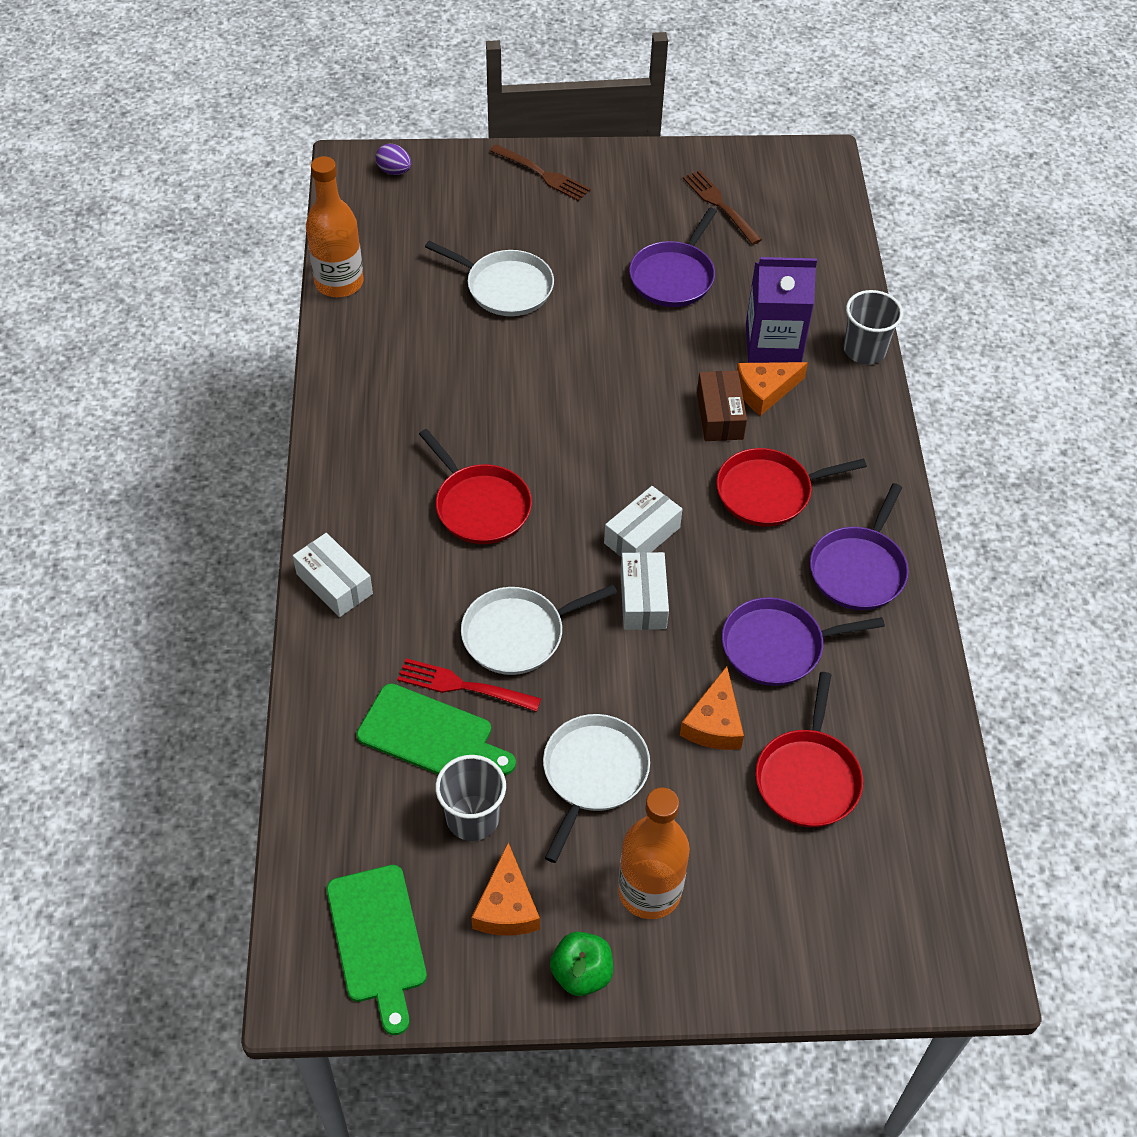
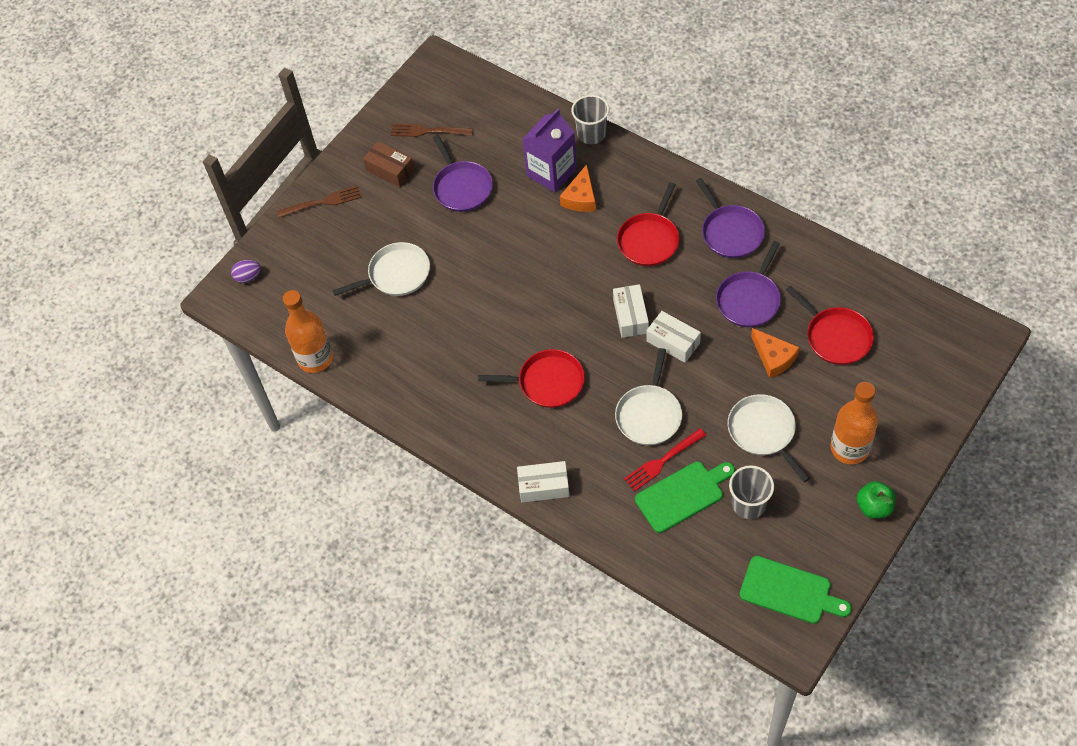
camera: 45 degrees left, 5 degrees up
orange cheese [471,843,540,936] -> none
brown box [697,370,747,441] -> brown box moved to [363,141,415,187]

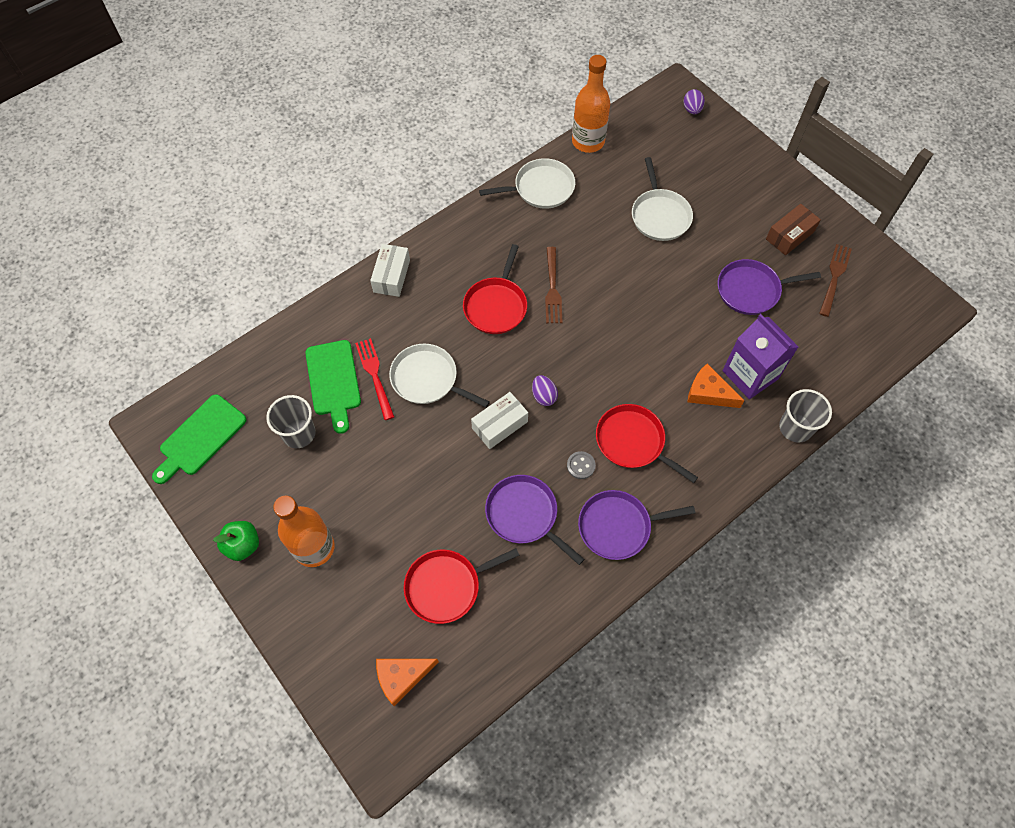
camera: 100 degrees right, 5 degrees up
brown fork [277,186,361,218] -> brown fork moved to [545,247,563,323]
white box [613,284,649,338] -> purple egg [532,375,558,406]
white pan [728,394,810,482] -> white pan moved to [479,158,575,209]
orange cheese [751,328,800,378] -> orange cheese moved to [376,659,439,706]
none -> grey button [567,451,596,479]

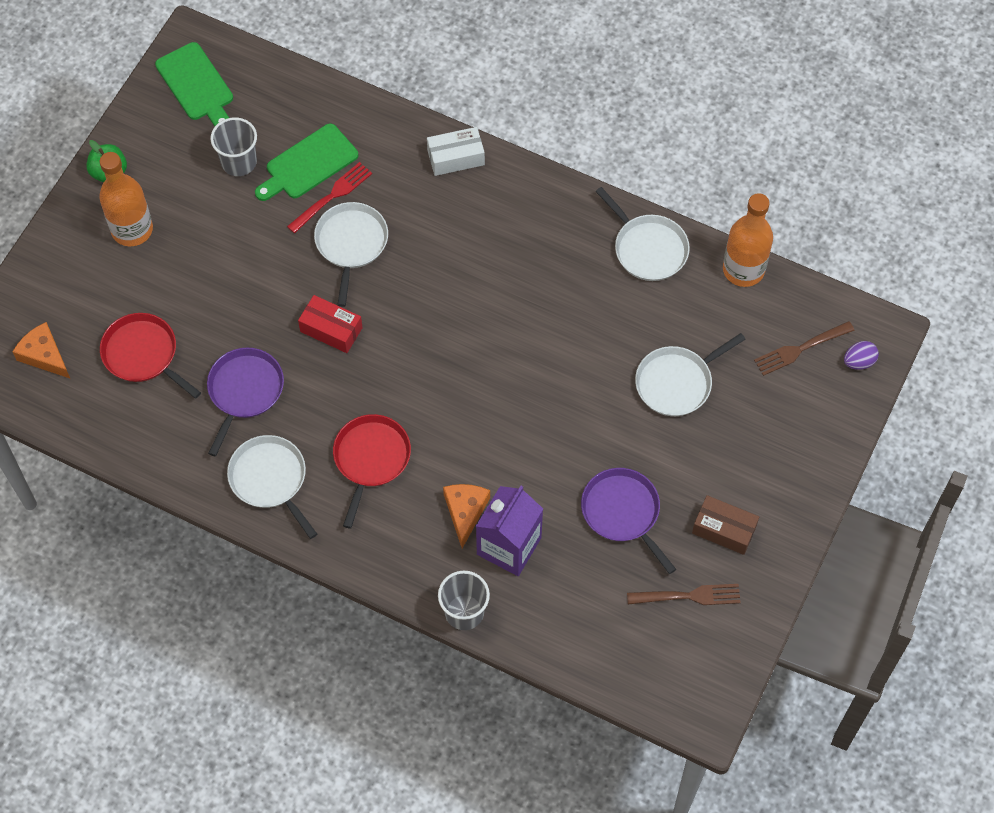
camera: 65 degrees right, 0 degrees up
green cutting board [152,394,247,484] -> green cutting board turned 135 degrees counterclockwise [155,42,233,126]
red pan [463,244,527,334] -> none
white box [471,392,528,449] -> red box [298,295,363,353]
purple egg [532,375,558,406] -> none
brown fork [545,247,563,323] -> brown fork moved to [754,321,855,376]
grey button [567,451,596,479] -> none
purple pan [578,490,695,560] -> white pan [227,435,317,539]

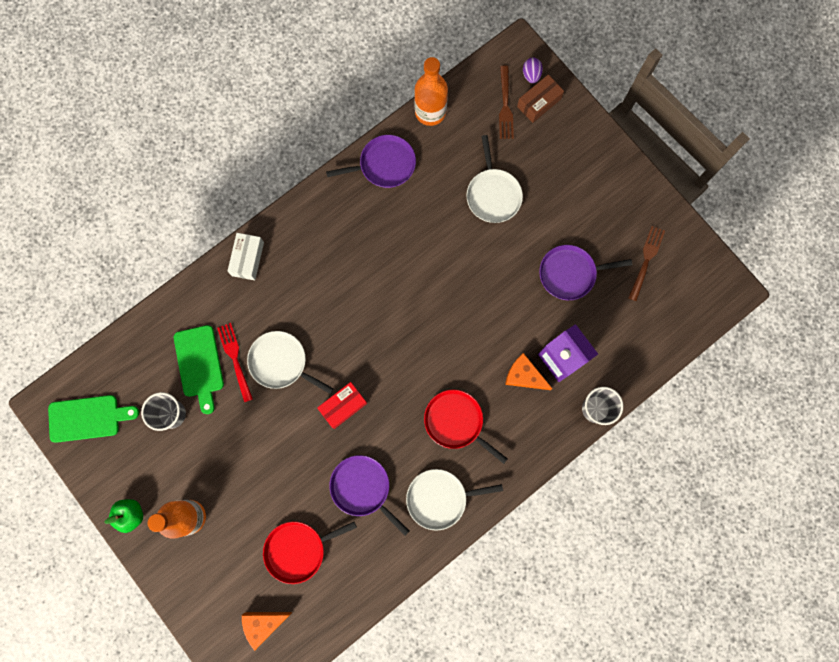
camera: 65 degrees left, 15 degrees up
white pan [595,187,690,281] -> purple pan [326,135,416,188]
brown box [692,495,759,555] -> brown box moved to [517,75,564,123]

